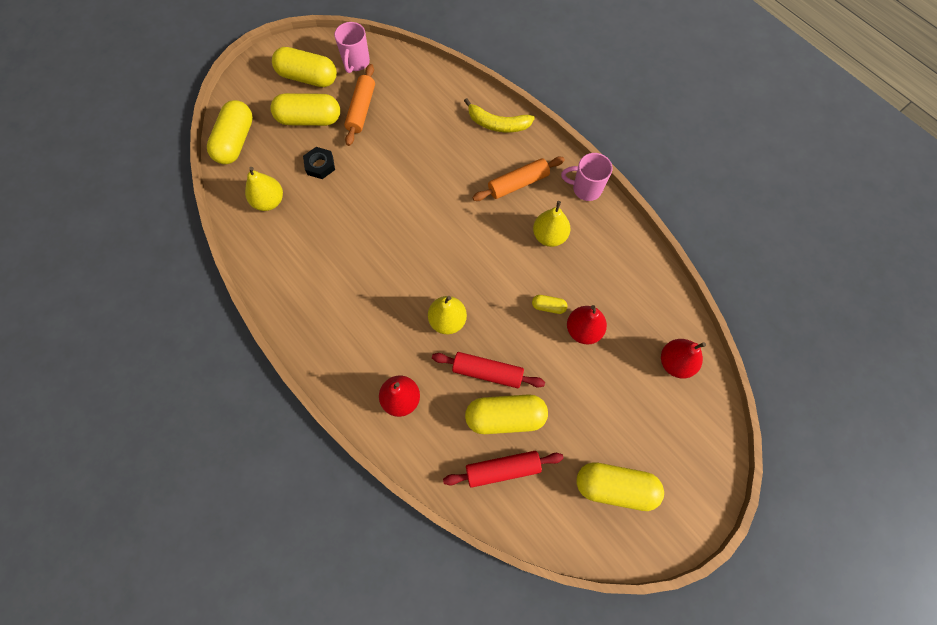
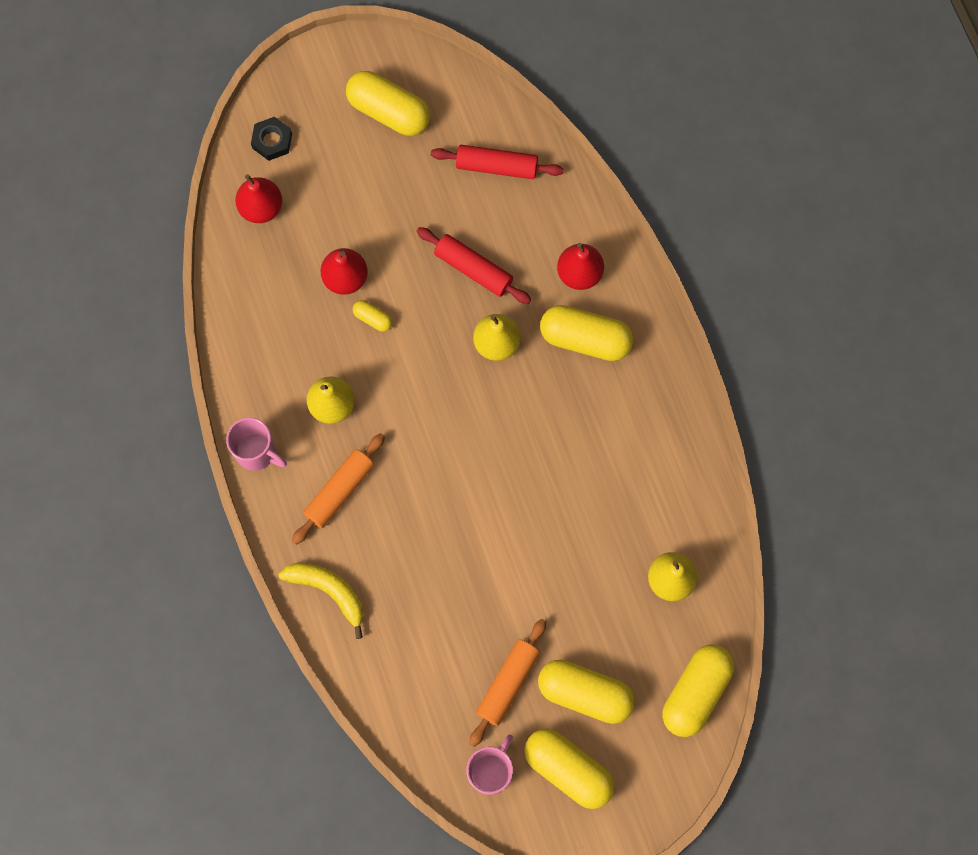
camera: 160 degrees left, 5 degrees up
black nut [303,147,335,179] -> black nut moved to [251,117,292,161]
yellow capsule [465,394,548,434] -> yellow capsule moved to [540,305,634,361]
orange rolling pin [472,157,565,201] -> orange rolling pin turned 45 degrees counterclockwise [292,433,385,545]

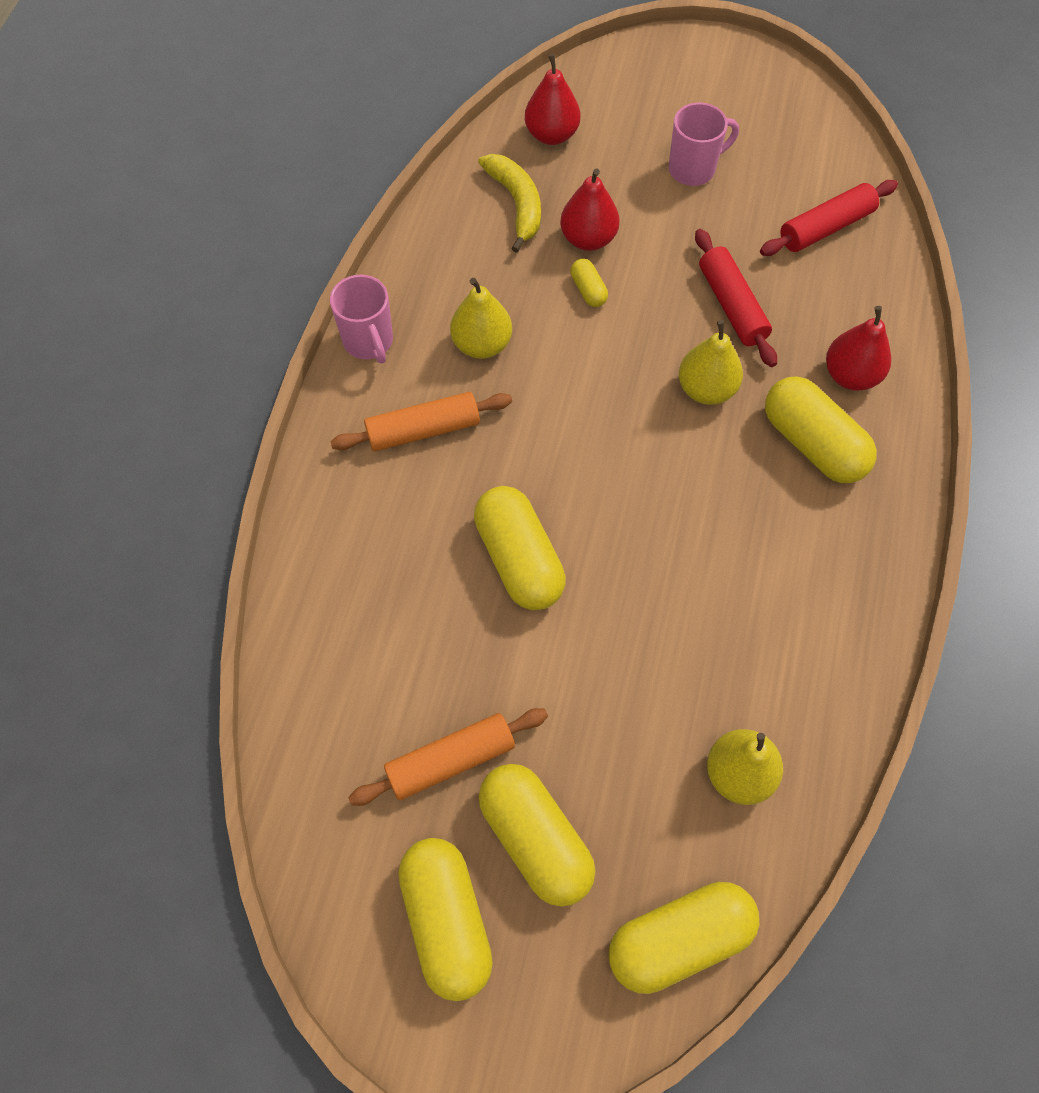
camera: 35 degrees right, 10 degrees down
black nut [251,117,292,161] -> none
yellow banana [279,563,364,639] -> yellow banana moved to [478,154,541,253]
yellow capsule [346,71,430,136] -> yellow capsule moved to [474,486,566,610]
red rolling pin [431,145,563,179] -> red rolling pin turned 75 degrees counterclockwise [760,180,898,256]
pink mug [466,734,513,795] -> pink mug moved to [668,102,739,186]

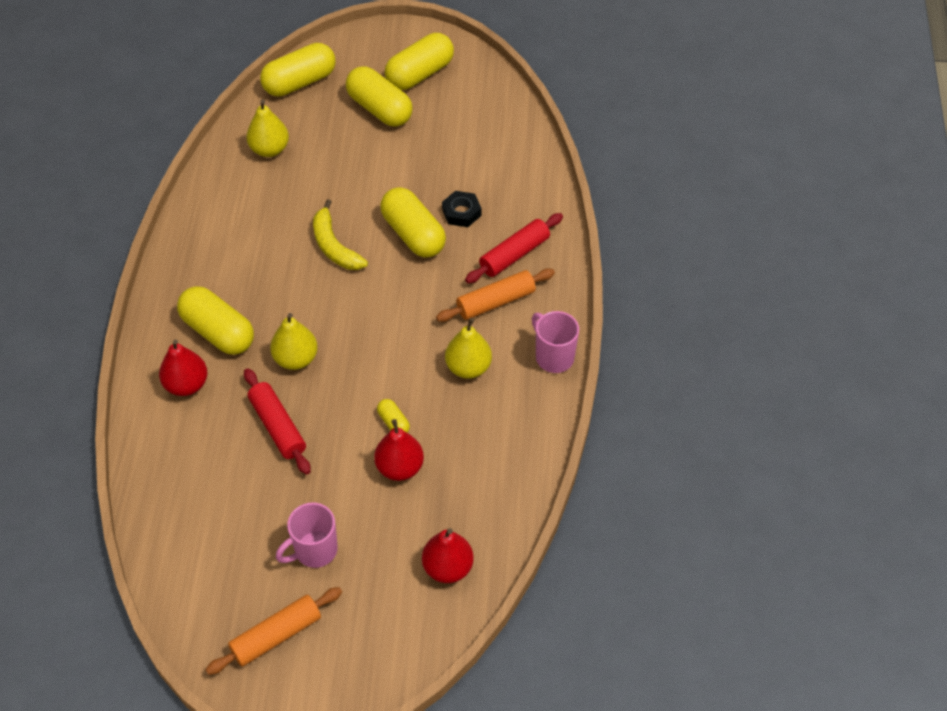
camera: 170 degrees right, 10 degrees down
orange rolling pin [348,708,548,806] -> orange rolling pin moved to [205,587,342,675]
yellow capsule [398,838,493,1001] -> yellow capsule turned 75 degrees clockwise [385,33,454,90]
yellow banana [478,154,541,253] -> yellow banana moved to [313,199,368,270]
red rolling pin [760,180,898,256] -> red rolling pin moved to [465,213,563,284]
none -> black nut [442,191,481,227]

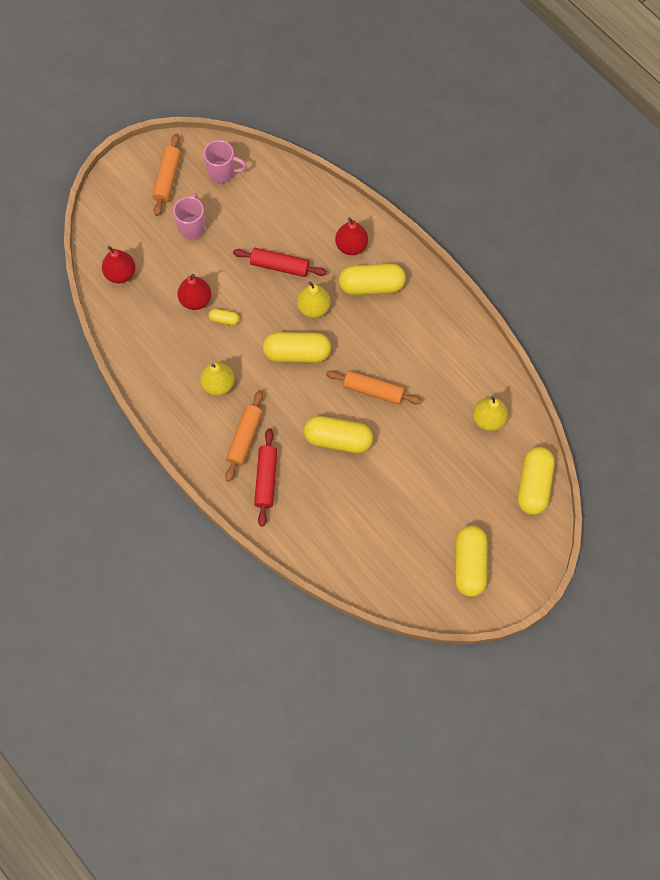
camera: 135 degrees right, 15 degrees up
yellow banana [313,199,368,270] -> orange rolling pin [326,370,422,405]
yellow capsule [346,66,413,127] -> yellow capsule moved to [263,332,331,363]
black nut [442,191,481,227] -> none
pink mug [532,311,579,373] -> pink mug moved to [204,140,247,183]

